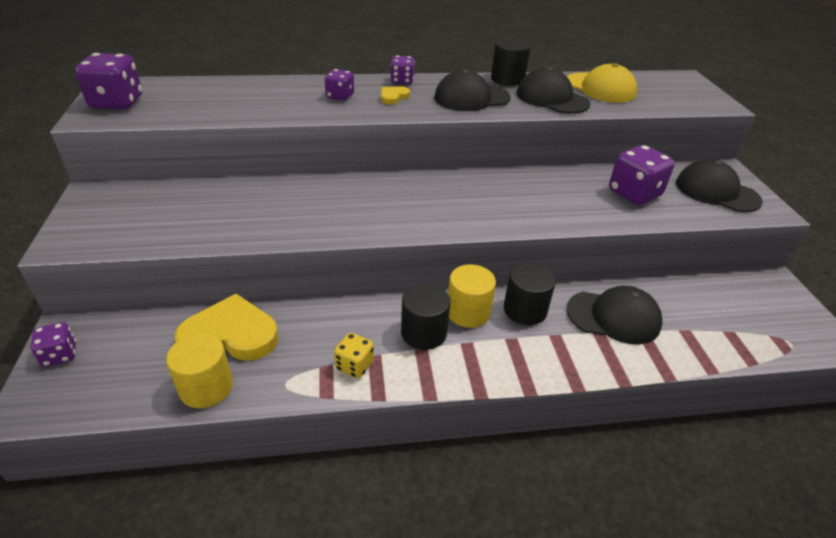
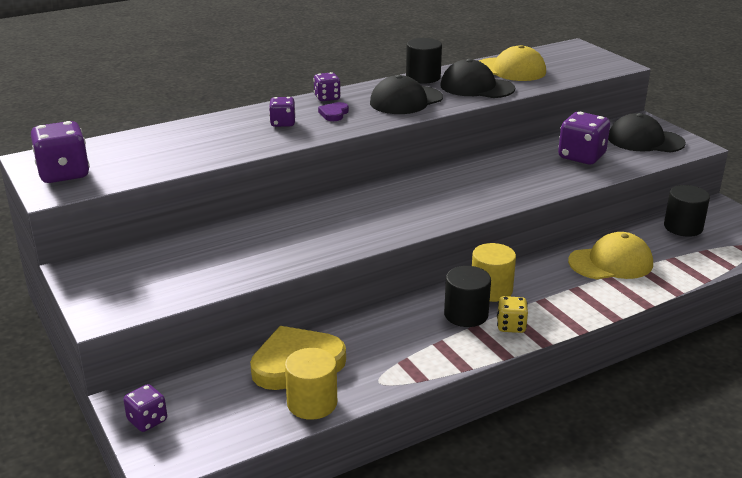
camera: 20 degrees left, 10 degrees down
yellow dice [334,333,374,378] -> yellow dice moved to [497,296,528,333]
yellow heart [381,86,410,104] -> purple heart [318,102,349,121]
black cylinder [504,263,556,325] -> black cylinder moved to [664,185,710,237]
black cap [566,286,662,345] -> yellow cap [568,232,653,279]

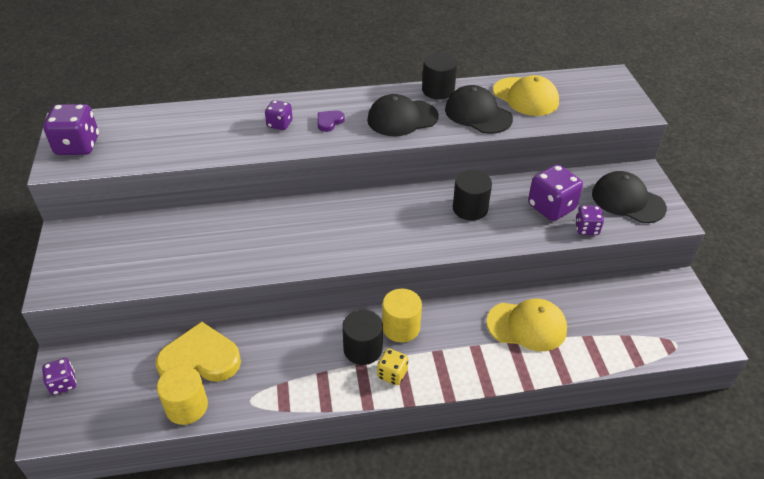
camera: 20 degrees right, 15 degrees up
purple dice [313,72,341,101] -> purple dice moved to [575,205,604,235]
black cylinder [664,185,710,237] -> black cylinder moved to [453,170,492,221]

